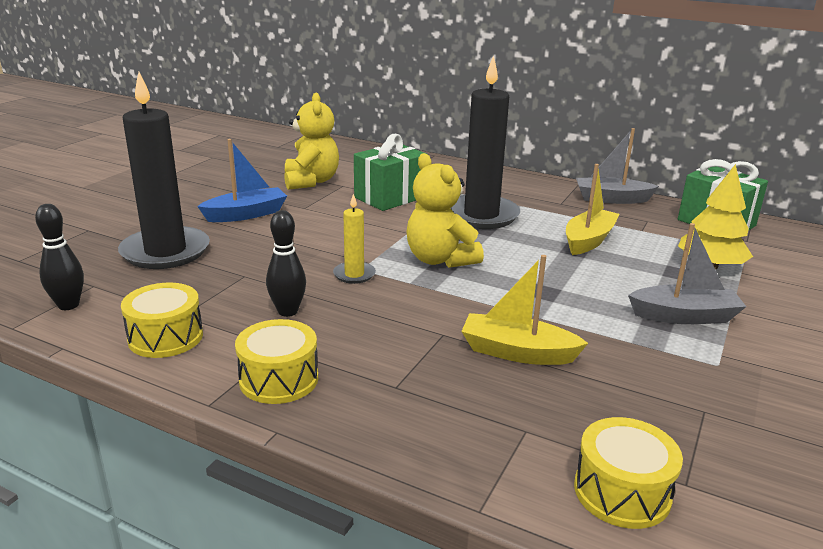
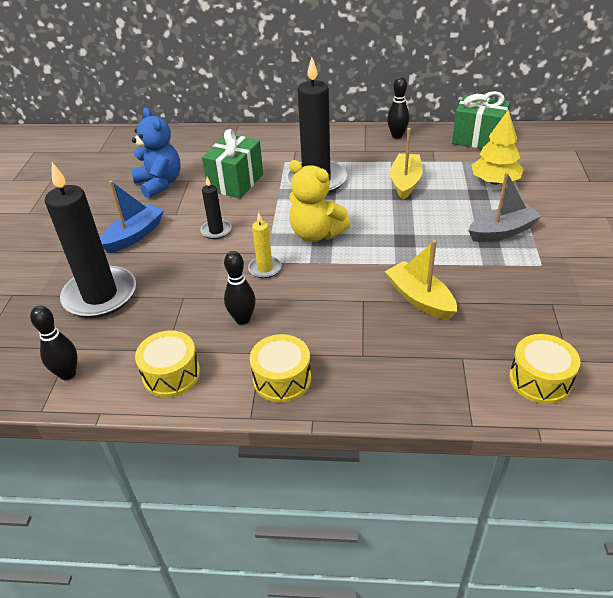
camera: 20 degrees left, 15 degrees up
yellow teddy bear [284,93,339,190] -> blue teddy bear [131,107,181,198]
yellow boat [461,255,588,365] -> yellow boat turned 60 degrees clockwise [385,240,457,320]
grey boat [576,128,659,204] -> black bowling pin [387,77,409,139]
none -> black candle [201,177,232,239]

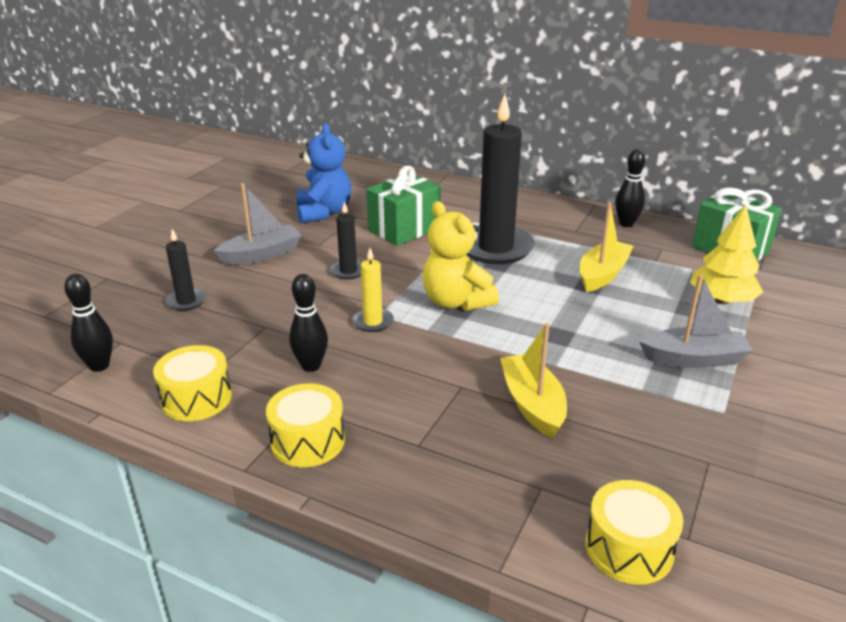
camera: 20 degrees right, 10 degrees down
black candle [45,162,136,318] -> black candle [165,229,206,311], size x0.47
blue boat [100,181,164,253] -> grey boat [214,183,302,265]

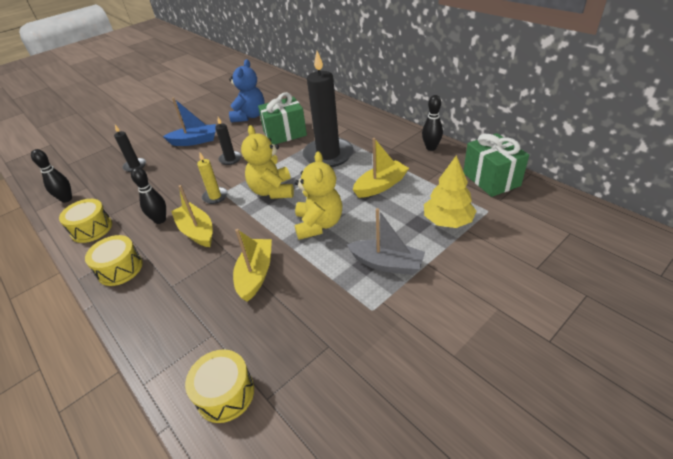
camera: 25 degrees right, 10 degrees up
grey boat [214,183,302,265] -> blue boat [163,98,216,146]
none -> yellow boat [171,185,213,247]
none -> yellow teddy bear [294,151,342,240]

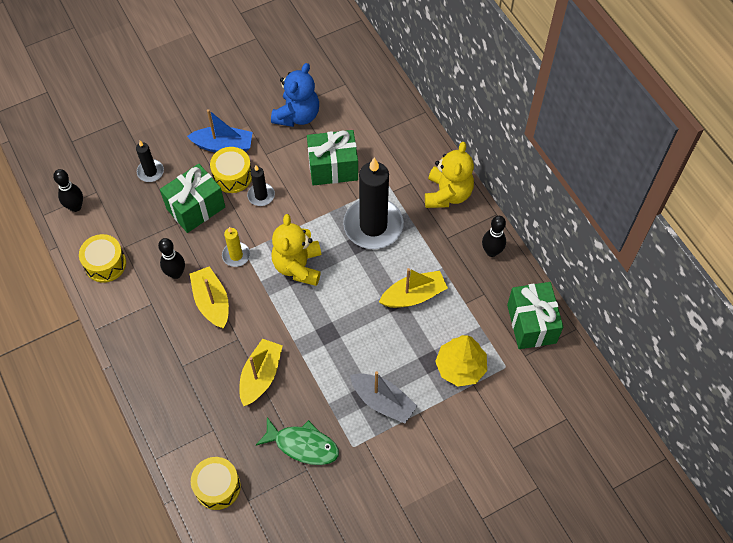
camera: 10 degrees right, 20 degrees up
yellow drum [85,235,143,286] -> yellow drum moved to [210,147,252,193]
yellow teddy bear [294,151,342,240] -> yellow teddy bear moved to [425,142,474,208]
none -> green gift [160,164,225,233]
none -> green fish [256,417,339,465]

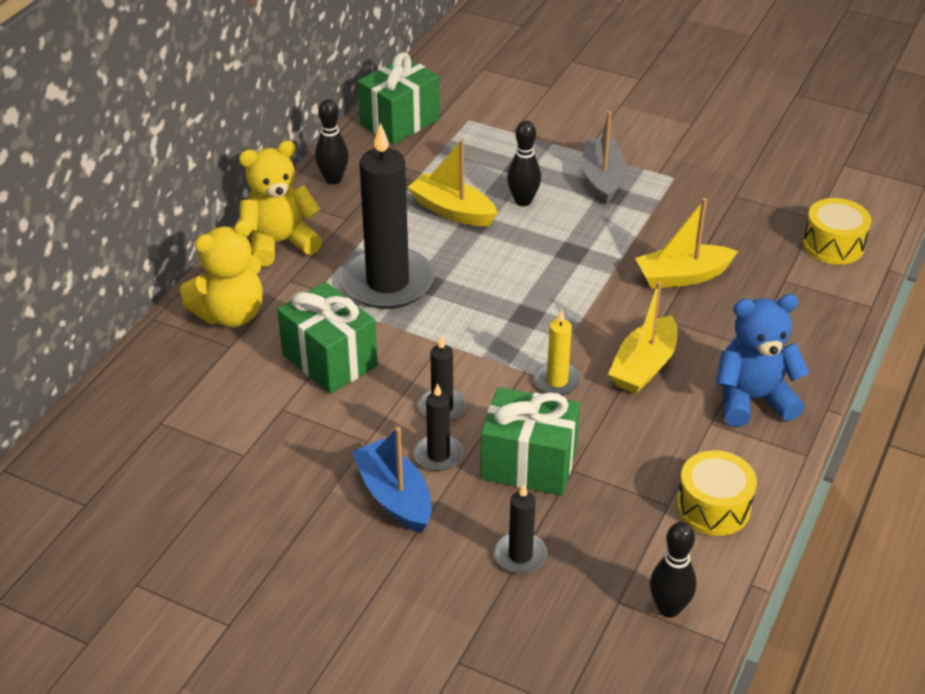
camera: 125 degrees left, 20 degrees down
black bowling pin [158,238,185,279] -> black bowling pin moved to [507,120,541,206]
yellow drum [210,147,252,193] -> black candle [414,383,463,471]
green fish [256,417,339,465] -> none
blue teddy bear [271,63,319,127] -> blue teddy bear moved to [716,294,810,427]
yellow teddy bear [271,214,321,286] -> yellow teddy bear moved to [180,219,263,327]
yellow tree [435,335,487,387] -> none

